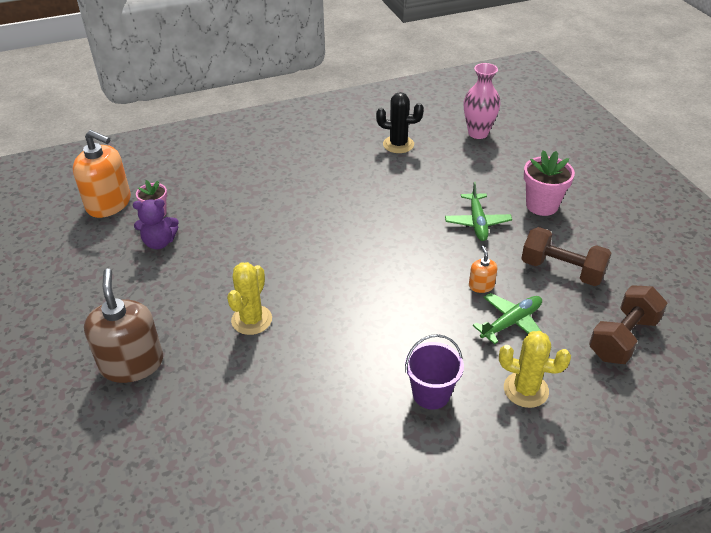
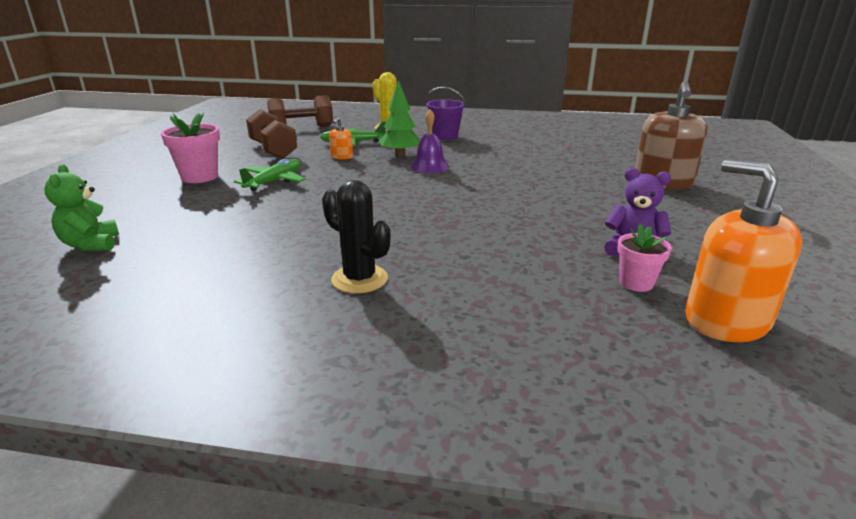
camera: 150 degrees left, 15 degrees down
yellow cactus [227,262,272,335] -> none
black cactus [376,92,424,153] -> black cactus moved to [322,180,391,293]
pink vase [464,63,501,139] -> green teddy bear [44,164,119,251]
none -> green tree [379,80,420,157]
none -> purple bell [411,109,449,173]

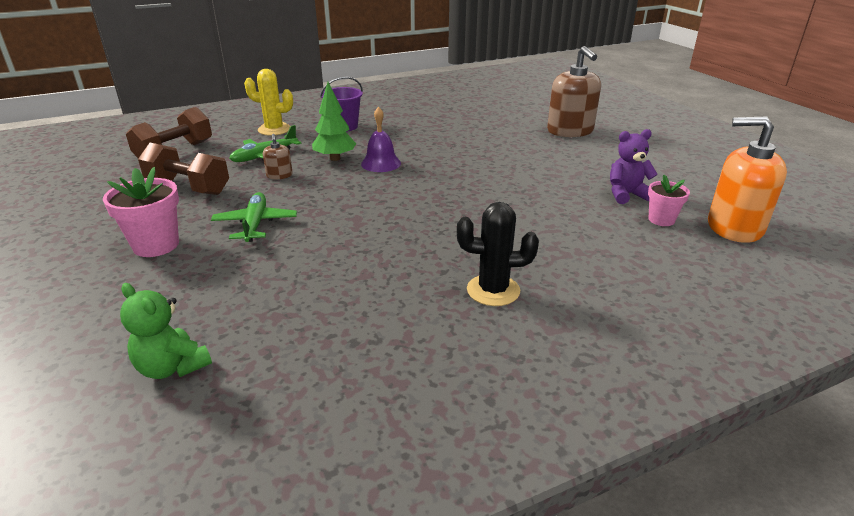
camera: 35 degrees left, 5 degrees up
orange soap dispenser [329,117,353,160] -> brown soap dispenser [263,134,293,179]

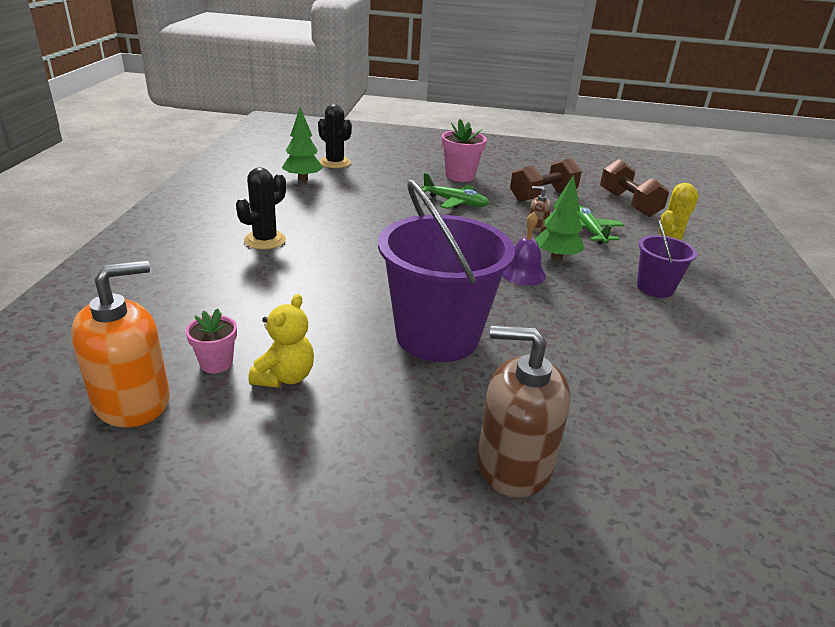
camera: 120 degrees right, 0 degrees up
green teddy bear [120,283,212,379] -> black cactus [318,104,352,168]
purple teddy bear [610,129,658,204] -> yellow teddy bear [249,294,314,388]
none -> green tree [282,107,323,181]
none -> purple bucket [378,180,515,362]

